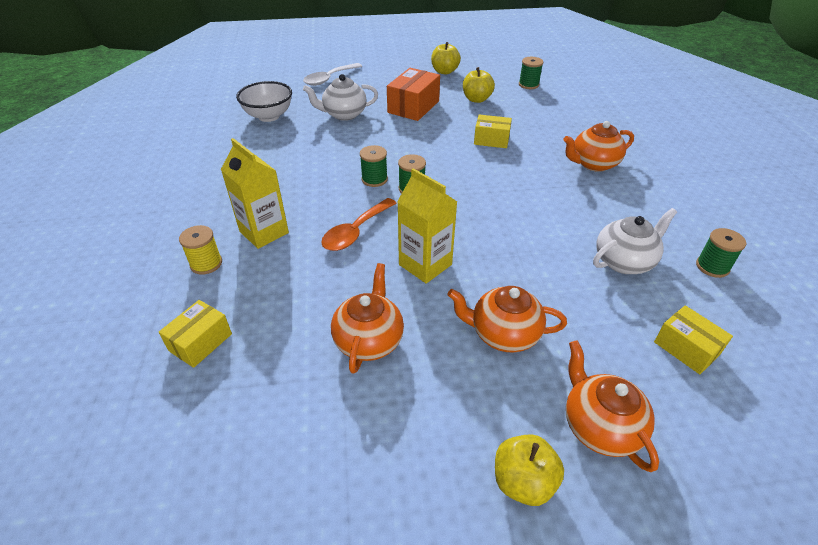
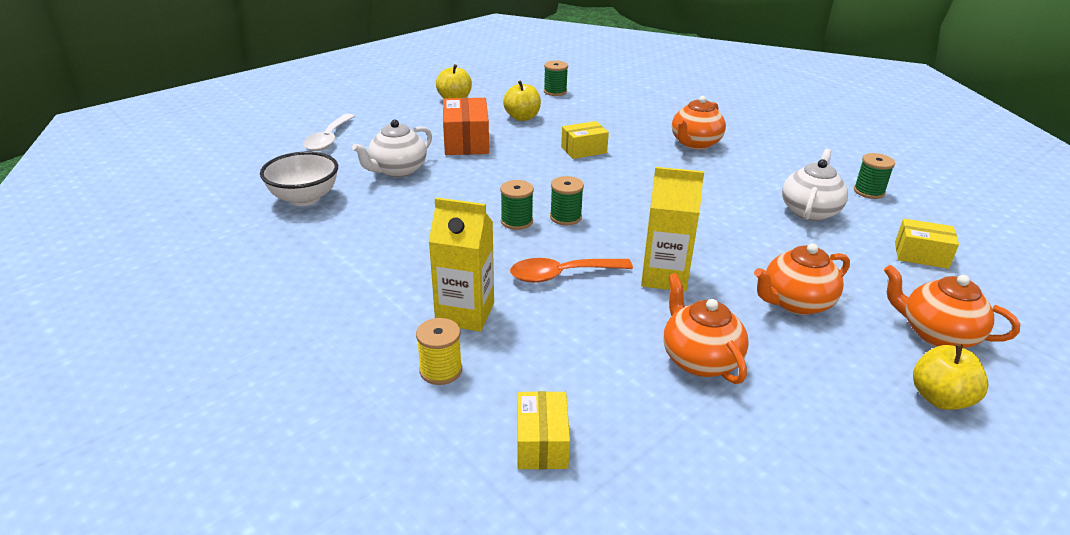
camera: 35 degrees left, 10 degrees down
orange spoon [321,198,397,251] -> orange spoon turned 75 degrees clockwise [510,258,633,283]

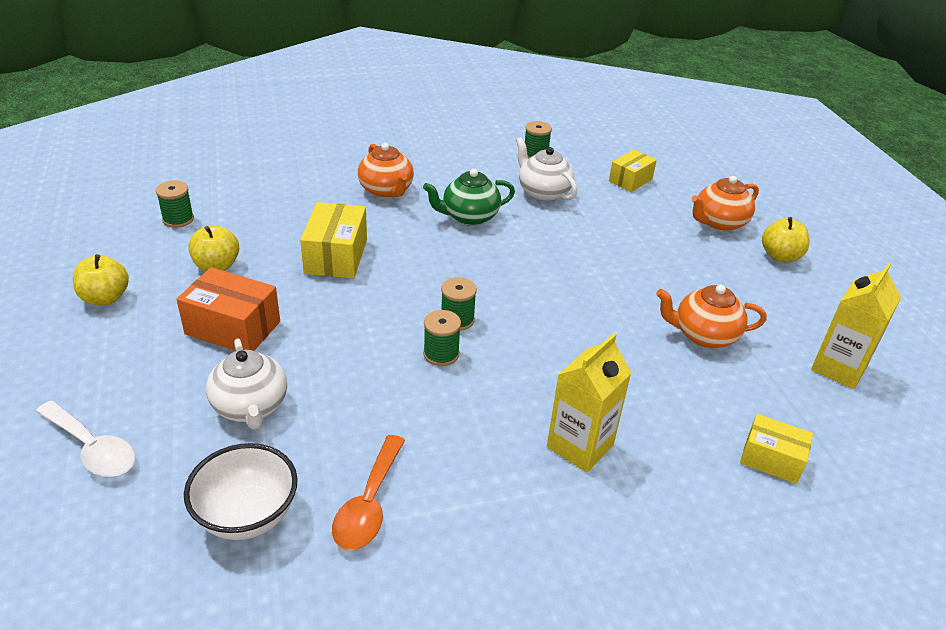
camera: 65 degrees left, 5 degrees up
yellow spool [416,318,462,385] -> none
orange spoon [510,258,633,283] -> orange spoon moved to [332,435,405,550]
yellow box [561,121,609,159] -> yellow box [300,202,367,278], size x1.54
yellow carton [641,167,704,292] -> yellow carton moved to [811,263,901,389]
orange teapot [754,243,850,315] -> none
none -> green teapot [423,169,515,226]

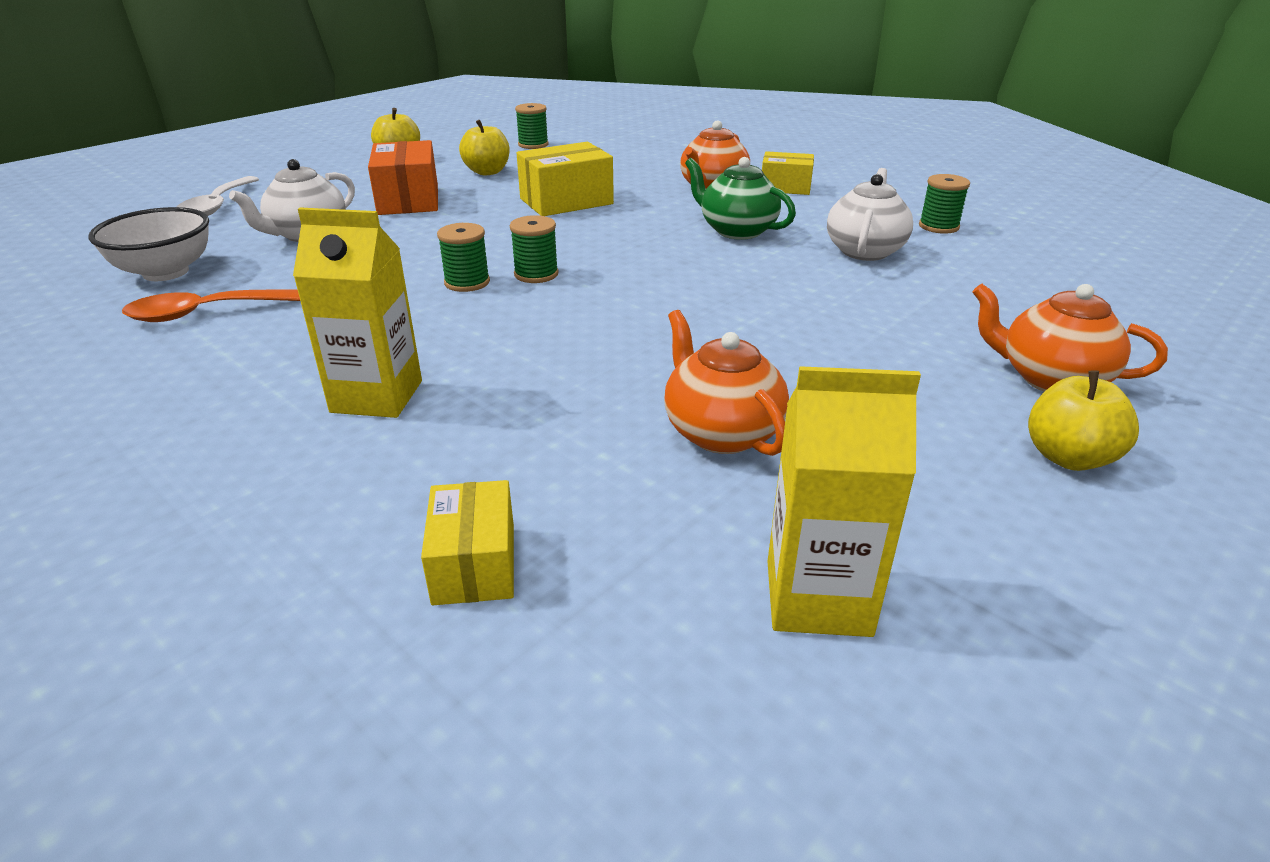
camera: 60 degrees right, 5 degrees down
yellow box [609,150,657,192] -> yellow box moved to [762,151,814,195]

